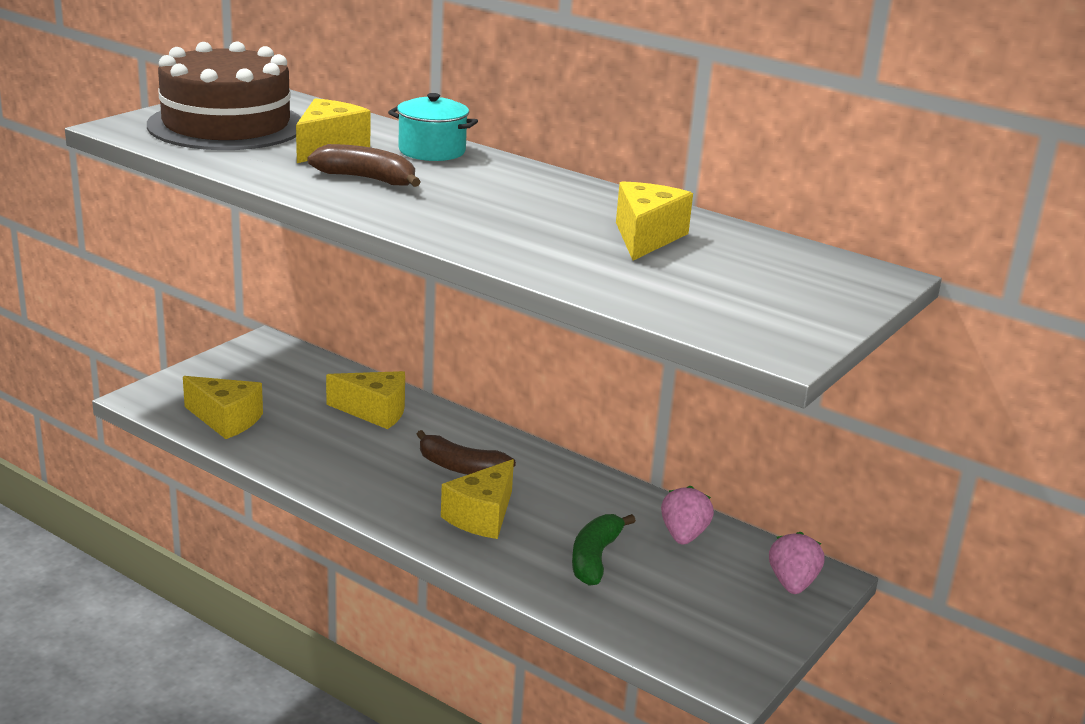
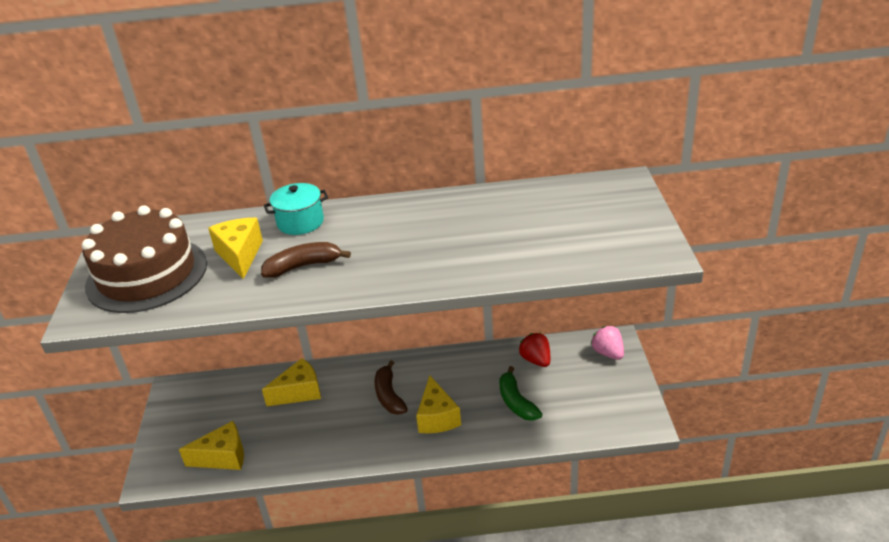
camera: 35 degrees left, 10 degrees up
brown banana [416,430,516,475] -> brown banana turned 90 degrees clockwise [375,360,408,415]
yellow cheese [616,181,693,261] -> none
pink strawberry [661,486,714,545] -> red strawberry [519,333,550,367]

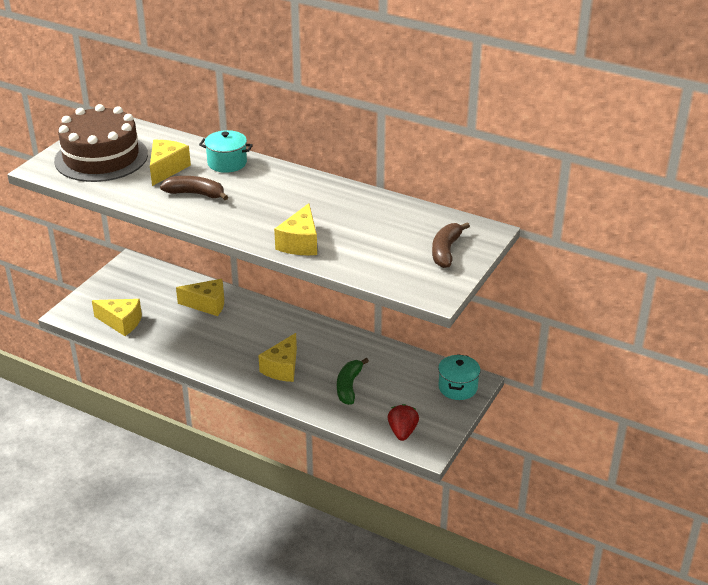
camera: 30 degrees right, 0 degrees up
brown banana [375,360,408,415] -> brown banana moved to [432,222,470,268]
red strawberry [519,333,550,367] -> red strawberry moved to [388,404,419,441]
pink strawberry [591,326,624,360] -> turquoise pot [438,354,481,400]
none -> yellow cheese [274,203,317,255]

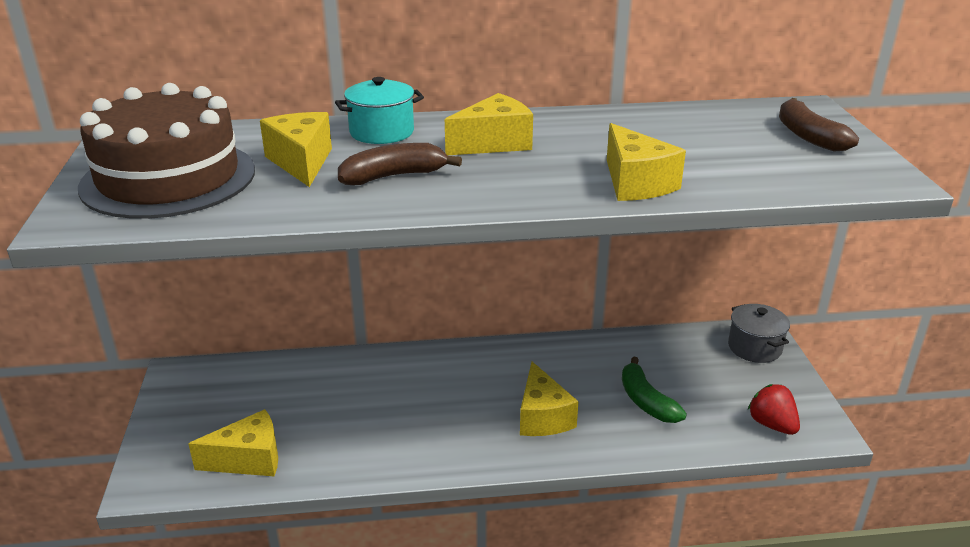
camera: 35 degrees left, 5 degrees down
yellow cheese [176,279,224,316] -> yellow cheese moved to [445,93,533,155]
turquoise pot [438,354,481,400] -> grey pot [728,304,790,363]

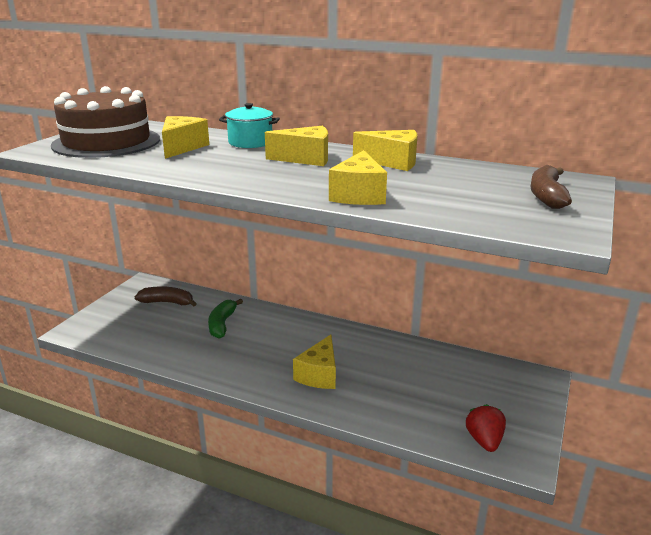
camera: 30 degrees right, 5 degrees down
yellow cheese [188,409,278,476] -> yellow cheese moved to [353,130,418,171]
brown banana [338,143,462,185] -> brown banana moved to [135,286,197,306]
green banana [622,356,687,423] -> green banana moved to [208,299,243,339]
grey pot [728,304,790,363] -> none

